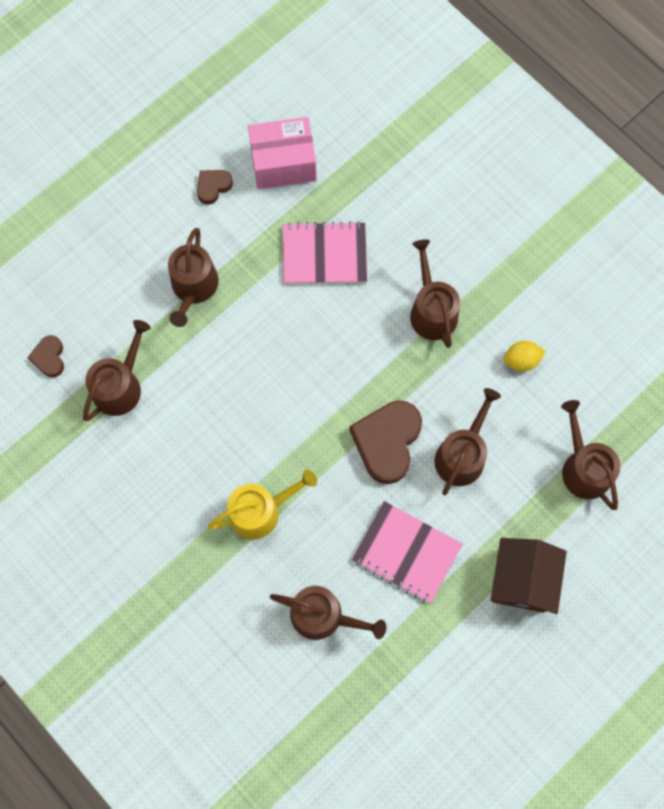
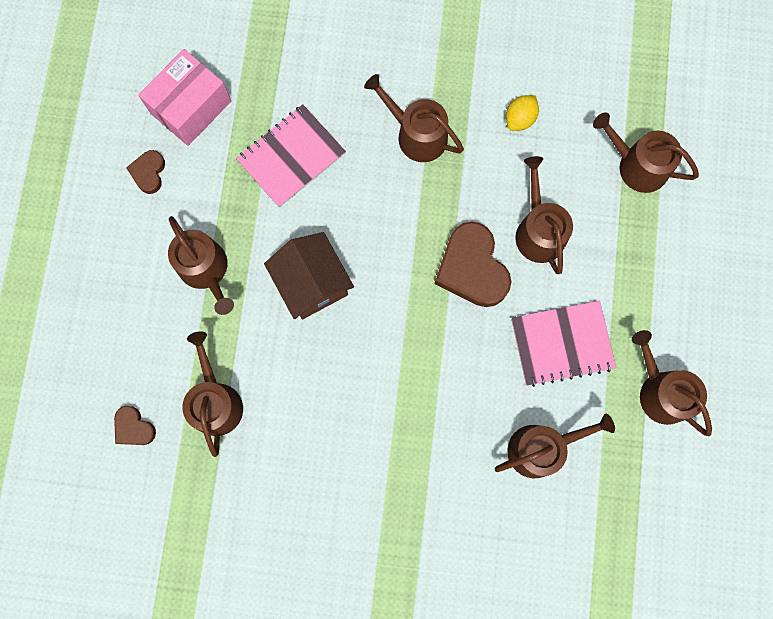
camera: 40 degrees left, 5 degrees up
yellow watering can [208,469,317,540] -> none
brown house [491,538,567,614] -> brown house moved to [264,232,354,320]
none -> brown watering can [632,330,712,436]

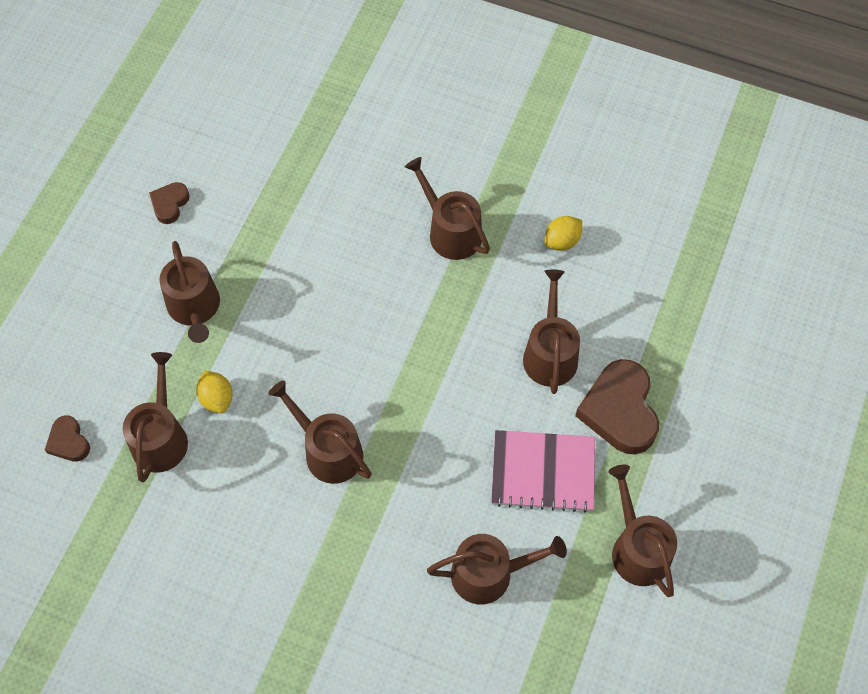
camera: 15 degrees right, 15 degrees down
pink box [138,49,231,146] -> none
pink notebook [236,104,346,208] -> none
brown house [264,232,354,320] -> none
brown heart [435,222,511,307] -> brown heart moved to [575,359,659,454]
brown watering can [593,112,699,193] -> brown watering can moved to [268,380,372,484]
none -> yellow lemon [196,370,233,413]

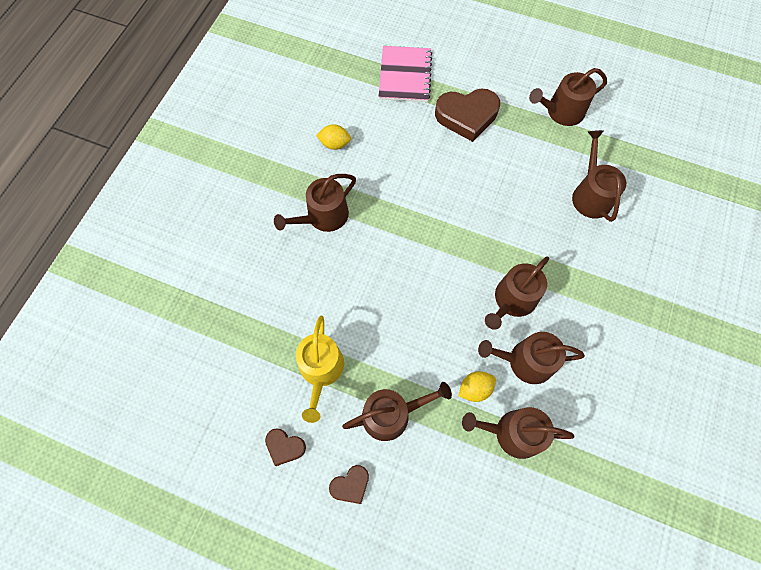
camera: 90 degrees left, 5 degrees up
brown heart [45,415,90,462] -> brown heart moved to [329,465,369,504]
pink notebook [491,430,595,513] -> pink notebook moved to [378,46,432,102]
brown watering can [523,270,580,394] -> brown watering can moved to [478,332,585,384]
yellow lemon [545,216,582,251] -> yellow lemon turned 45 degrees counterclockwise [316,124,351,150]
none -> yellow watering can [296,315,344,423]

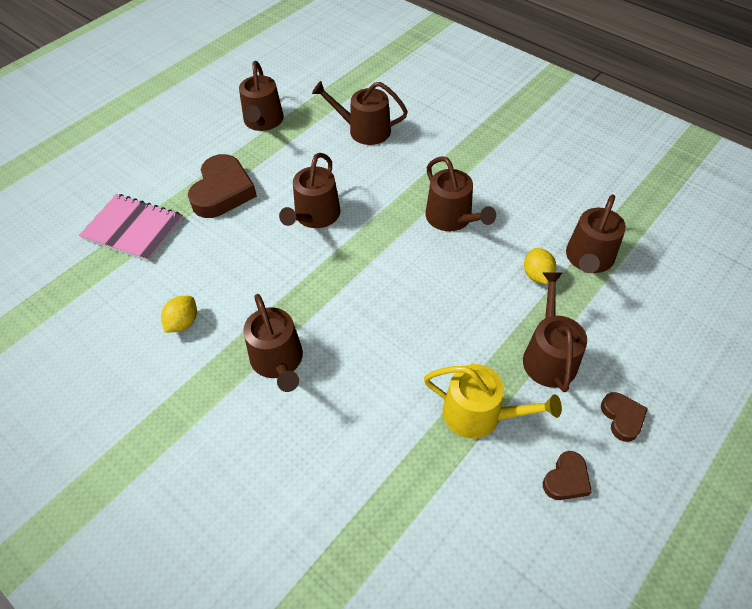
camera: 70 degrees left, 15 degrees down
brown watering can [478,332,585,384] -> brown watering can moved to [279,153,341,228]

